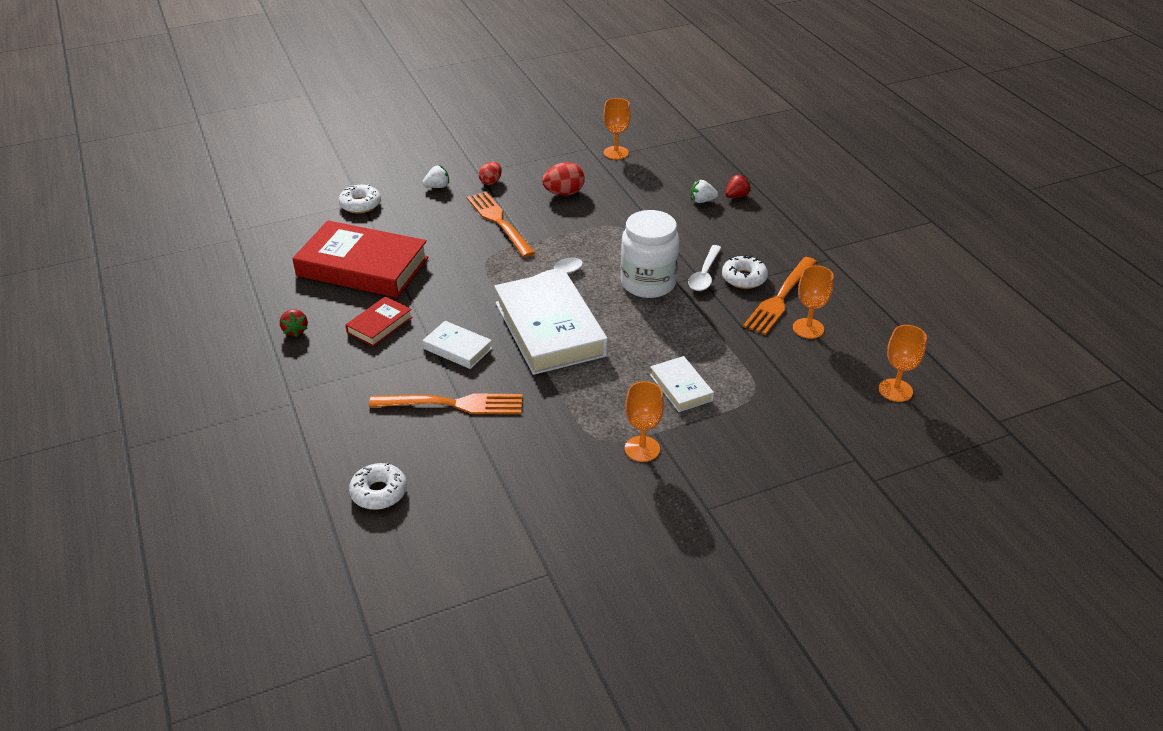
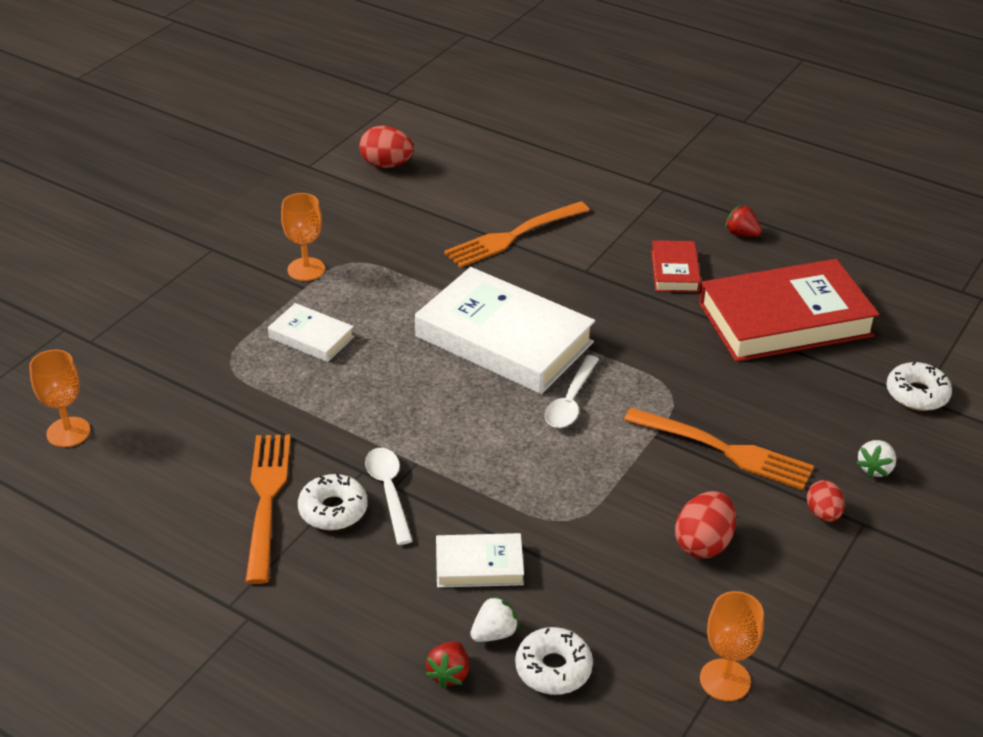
camera: 145 degrees right, 0 degrees up
white donut [349,463,407,510] -> white donut moved to [515,627,593,695]
white book [422,321,492,369] -> white book moved to [436,533,524,588]
white jar [621,210,680,298] -> none
orange goblet [793,265,834,339] -> none
none -> red egg [359,126,414,168]

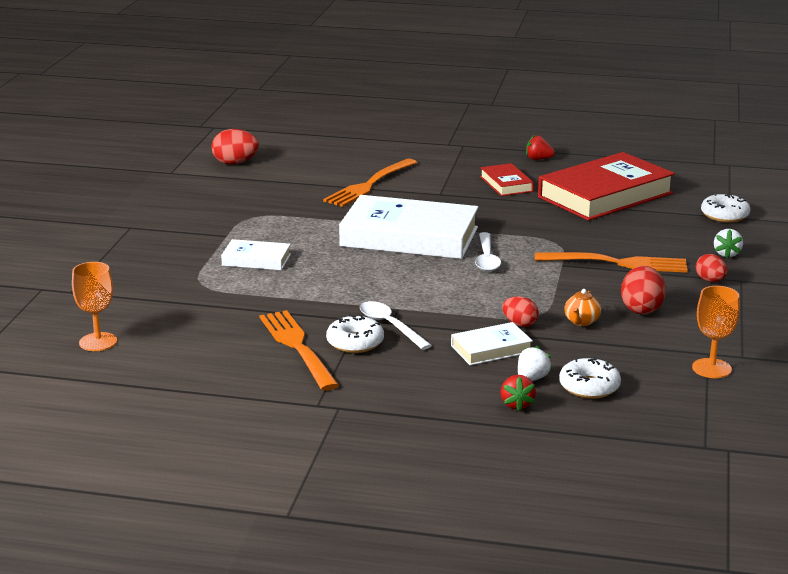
camera: 20 degrees left, 15 degrees down
orange goblet [281,193,325,281] -> none
none -> red egg [502,296,539,327]
none -> orange teapot [564,289,601,326]

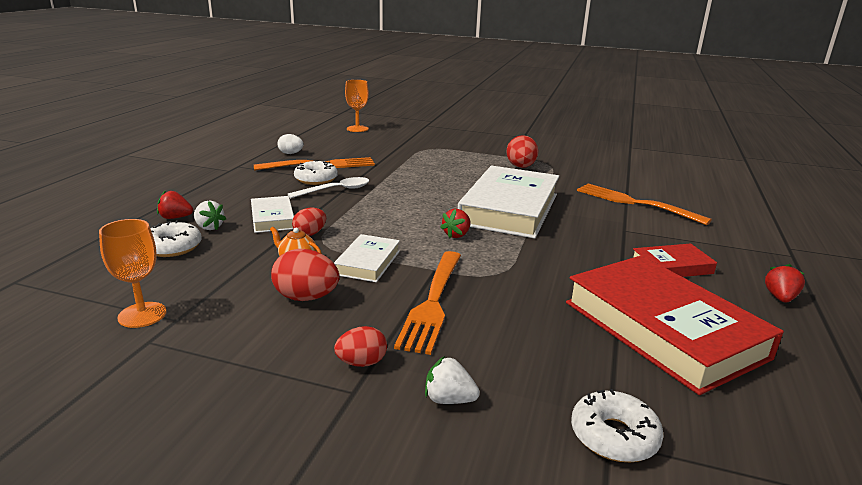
camera: 95 degrees right, 0 degrees up
red egg [212,129,259,165] -> red egg moved to [506,135,538,168]
white book [221,239,291,270] -> white book moved to [334,234,400,282]
white spoon [475,232,501,272] -> red strawberry [440,209,471,238]
none -> white egg [277,134,304,154]

